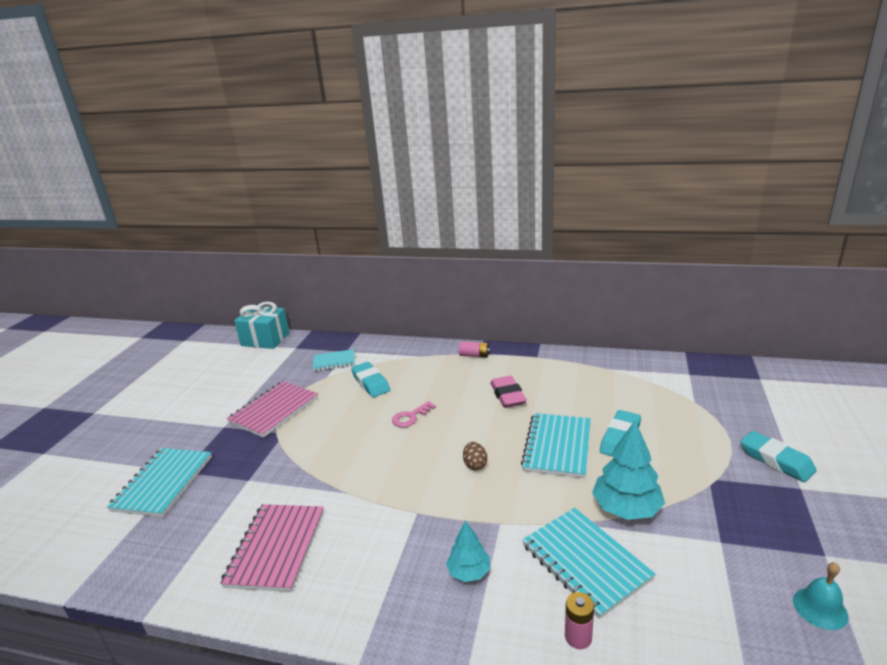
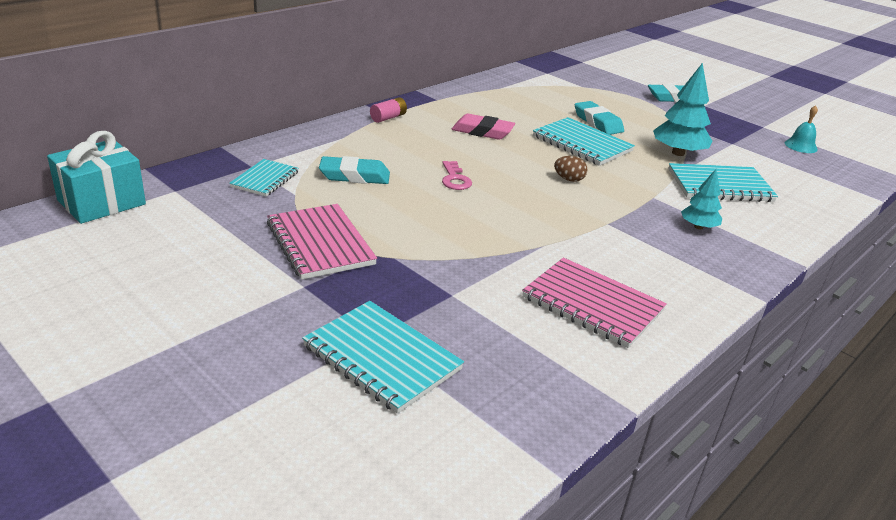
camera: 65 degrees left, 5 degrees up
pink battery [565,592,594,649] -> none

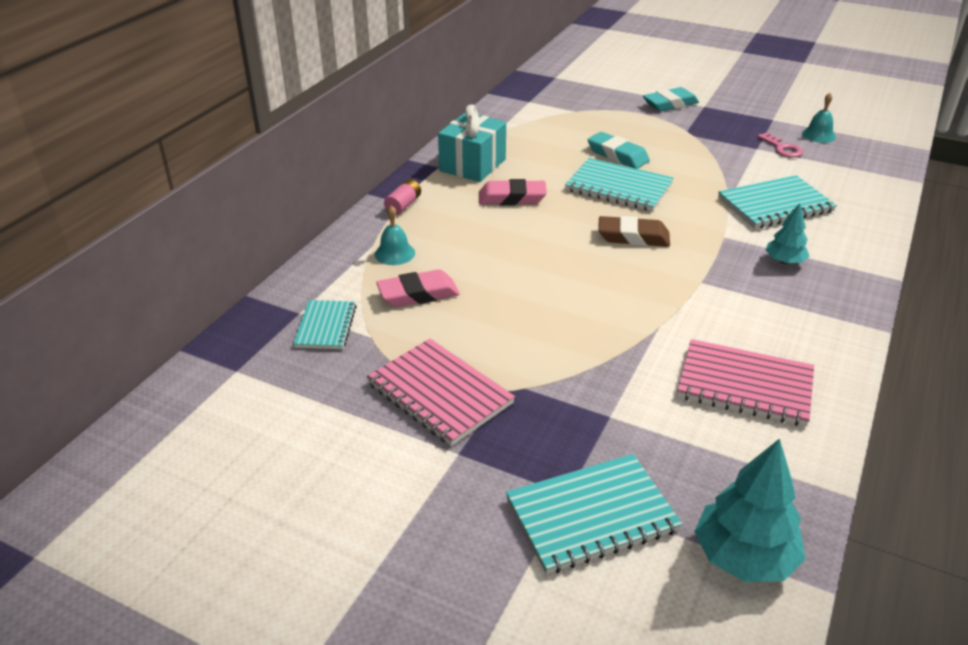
camera: 15 degrees left, 5 degrees up
turquoise gift [47,131,146,224] -> turquoise gift moved to [438,104,506,182]
turquoise notebook [302,301,464,414] -> turquoise notebook turned 45 degrees counterclockwise [506,454,682,574]
turquoise eraser [319,156,390,184] -> pink eraser [376,270,460,307]
pink key [442,161,472,190] -> pink key moved to [757,132,803,158]
brown egg [554,156,587,182] -> brown eraser [598,216,670,247]
turquoise tree [653,63,712,156] -> turquoise tree moved to [694,438,806,582]
none -> turquoise bell [375,205,415,265]

